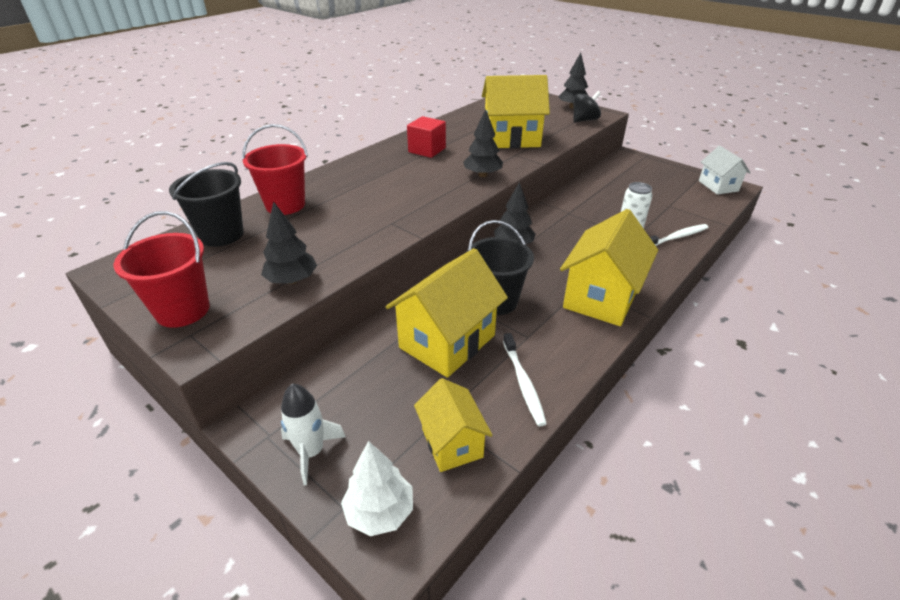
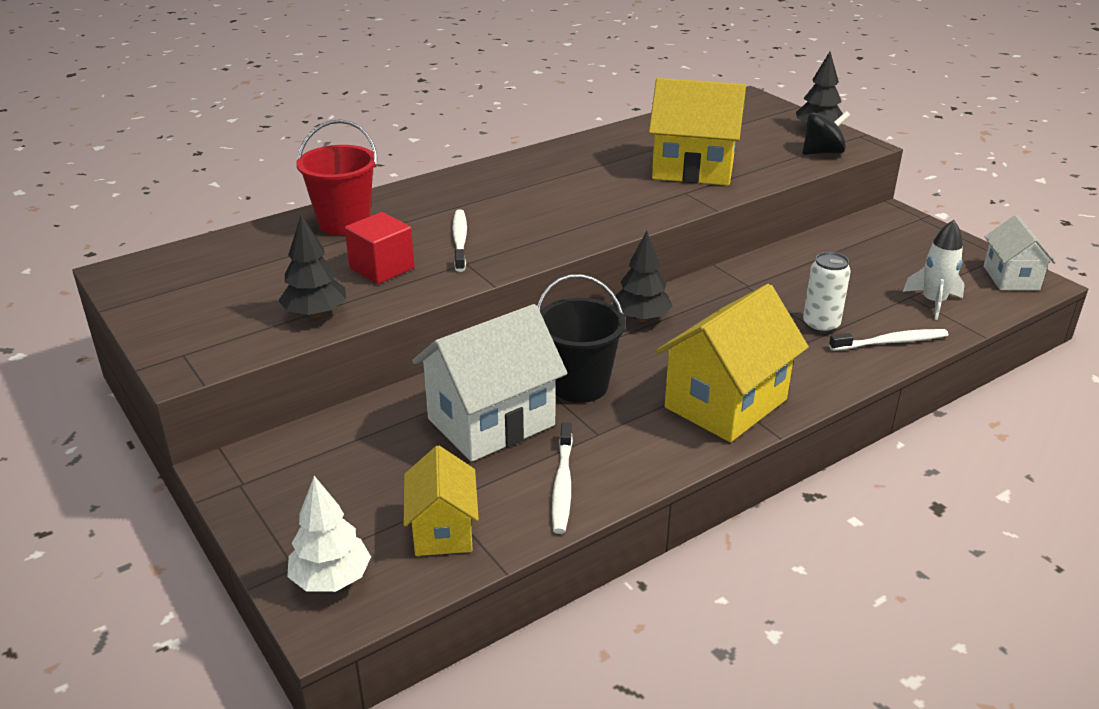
camera: 15 degrees right, 5 degrees down
red bucket [114,211,210,328] -> none
black bucket [169,162,244,247] -> none
white rocket [281,383,346,485] -> white rocket moved to [903,220,965,320]
yellow house [386,248,508,378] -> white house [412,304,568,462]
red cube [407,116,446,158] -> red cube moved to [345,212,415,284]
black tree [463,109,503,177] -> none
none -> white toothbrush [452,210,467,272]

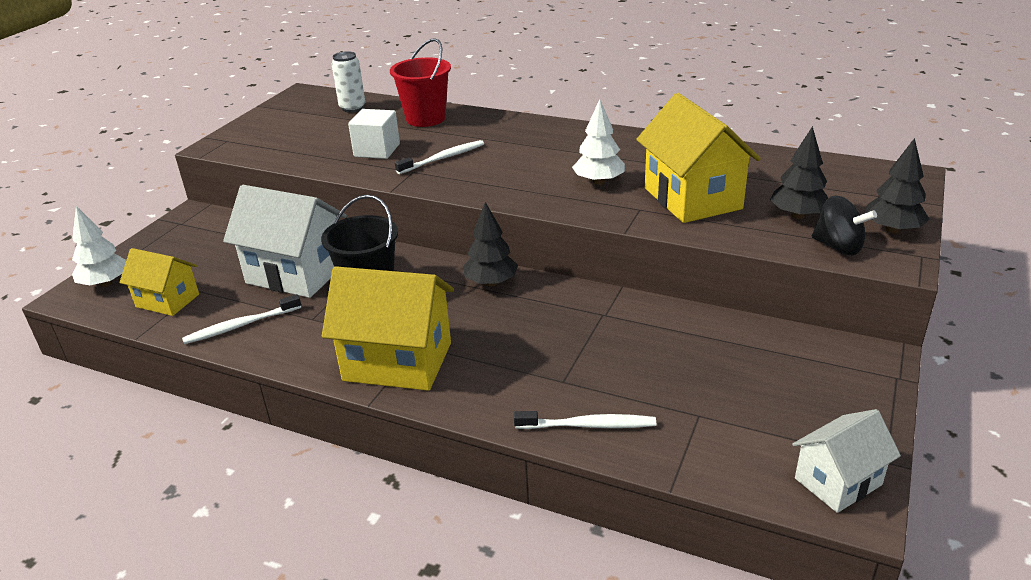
camera: 60 degrees right, 0 degrees up
black tree [278,215,346,318] -> black tree moved to [770,126,828,219]
red cube [345,212,415,284] -> white cube [348,109,400,159]
yellow house [404,446,479,556] -> yellow house turned 60 degrees clockwise [120,248,199,316]
white can [803,252,851,334] -> white can moved to [332,51,365,112]
white toothbrush [829,329,948,351] -> white toothbrush turned 45 degrees counterclockwise [514,411,656,429]
white rocket [903,220,965,320] -> none
none -> white tree [572,99,625,185]

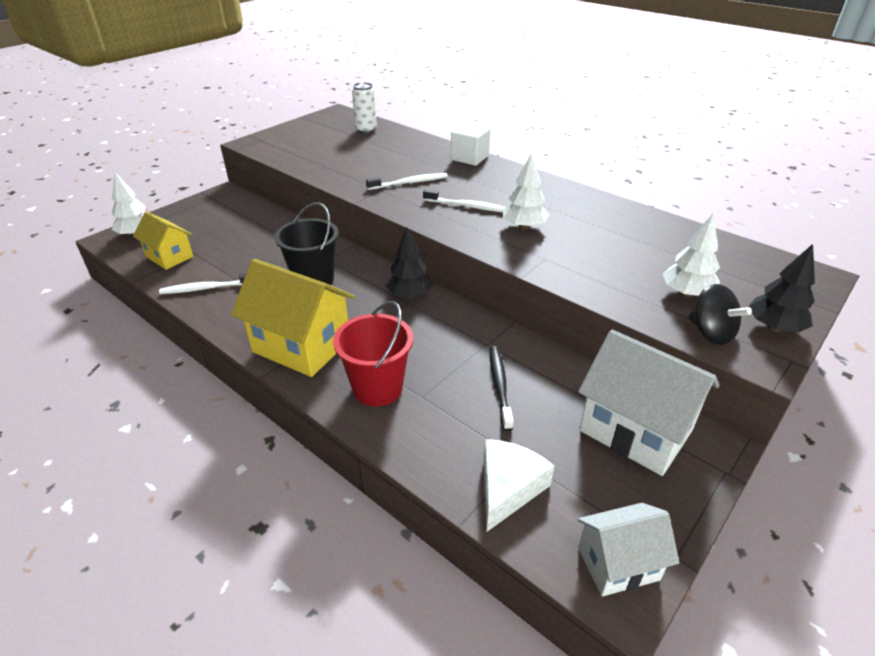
camera: 15 degrees right, 5 degrees up
white house [223,185,347,298] -> white house moved to [578,330,719,476]
white cube [348,109,400,159] -> white cube moved to [451,123,490,166]
red bucket [390,38,451,127] -> red bucket moved to [333,301,413,406]
white toothbrush [514,411,656,429] -> white toothbrush moved to [423,189,505,212]
yellow house [636,93,761,223] -> none
black tree [770,126,828,219] -> white tree [663,213,720,297]
none -> white cheese [484,439,554,532]
none -> black toothbrush [489,346,514,431]

